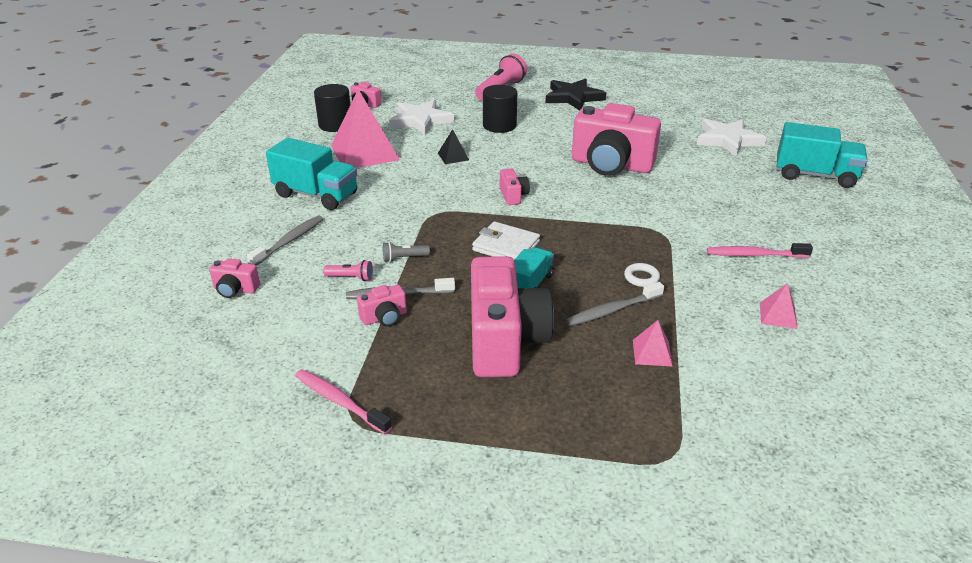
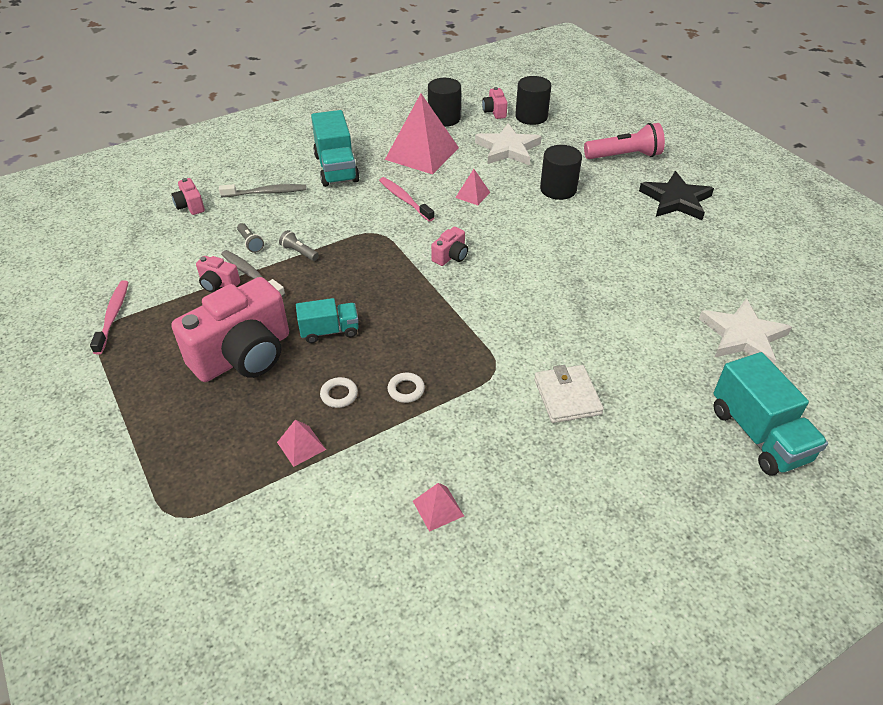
camera: 50 degrees right, 10 degrees up
pink flashlight [323,260,373,281] -> grey flashlight [237,223,264,253]
black pyramid [438,129,469,164] -> pink pyramid [455,169,490,205]
white wallet [472,221,540,260] -> white wallet moved to [534,365,604,423]
grey toothbrush [566,282,664,326] -> white ring [320,377,358,408]
pink camera [572,103,661,176] -> none
pink toothbrush [707,243,813,258] -> pink toothbrush moved to [379,177,434,222]
none -> black cylinder [515,76,551,125]

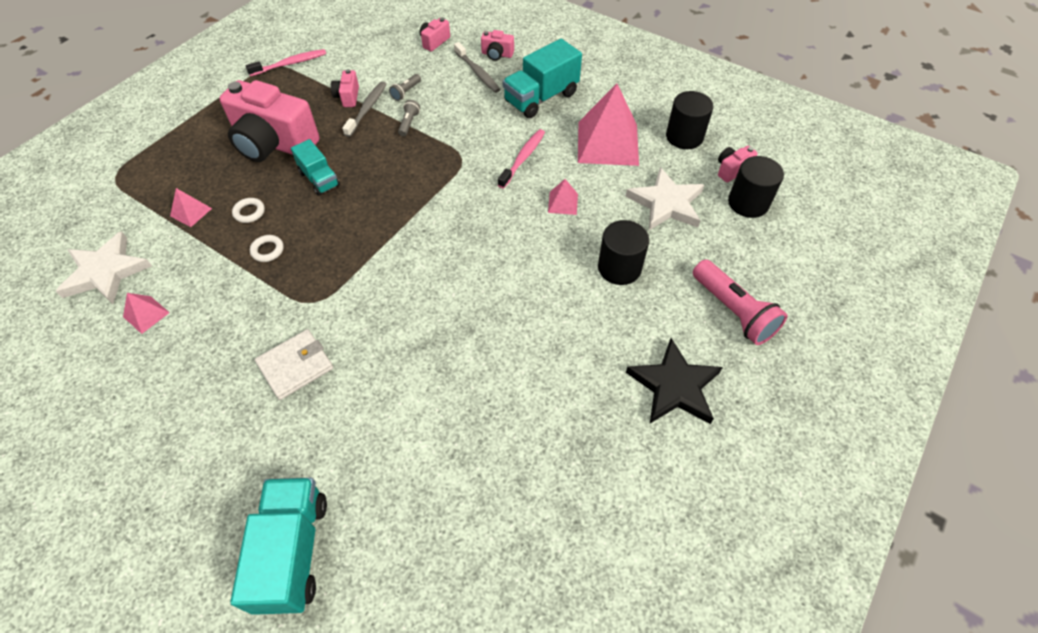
camera: 65 degrees right, 10 degrees up
pink camera [431,227,468,266] -> pink camera moved to [481,30,514,61]
white star [699,298,792,364] -> white star moved to [56,231,152,304]
turquoise truck [713,352,828,475] -> turquoise truck turned 135 degrees clockwise [230,478,327,615]

